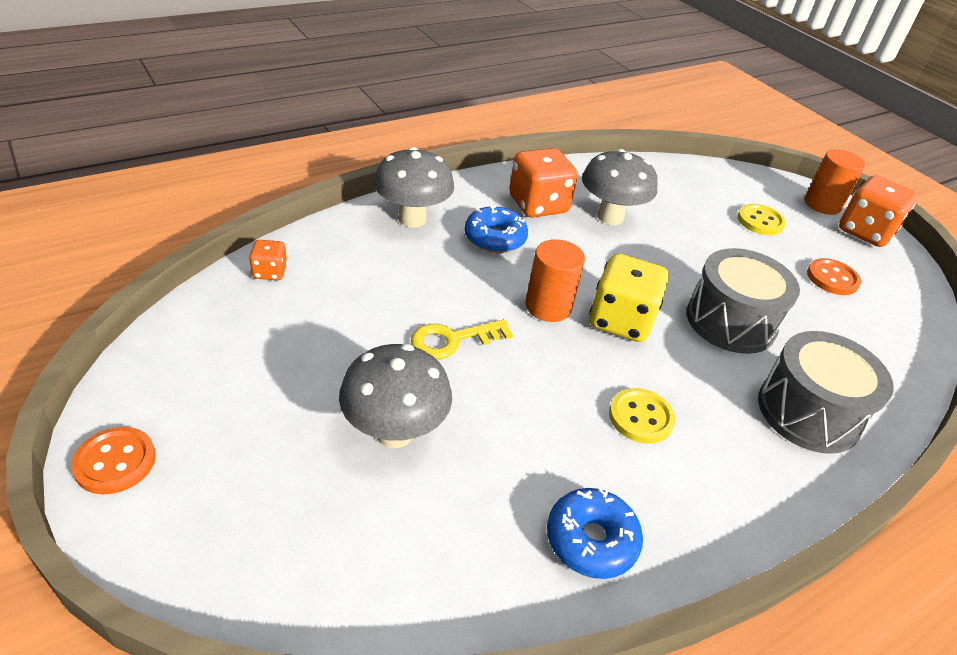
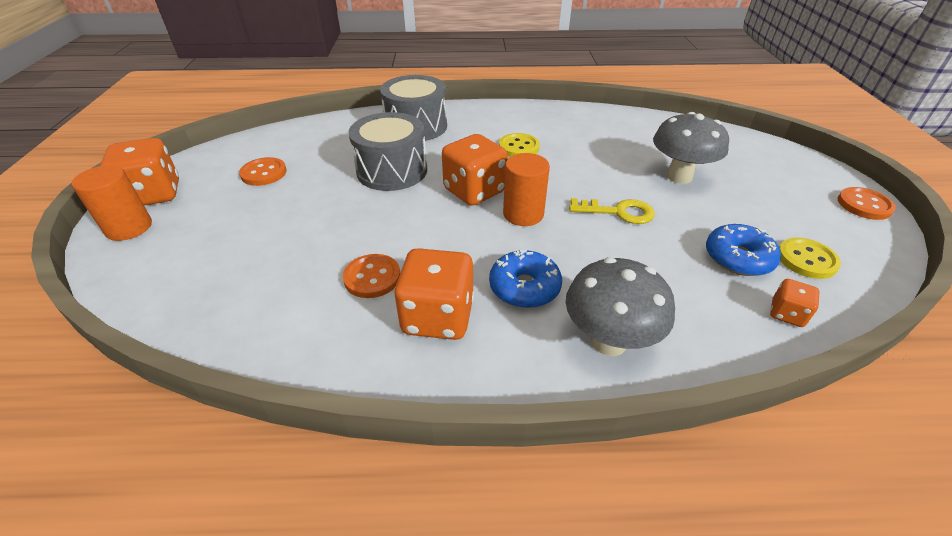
camera: 145 degrees left, 0 degrees up
blue donut [547,488,643,579] -> blue donut moved to [706,224,781,276]
grey mushroom [582,149,658,225] -> orange button [343,254,400,298]
yellow dice [589,253,669,342] -> orange dice [442,134,508,206]
yellow button [737,204,786,235] -> yellow button moved to [779,238,841,279]

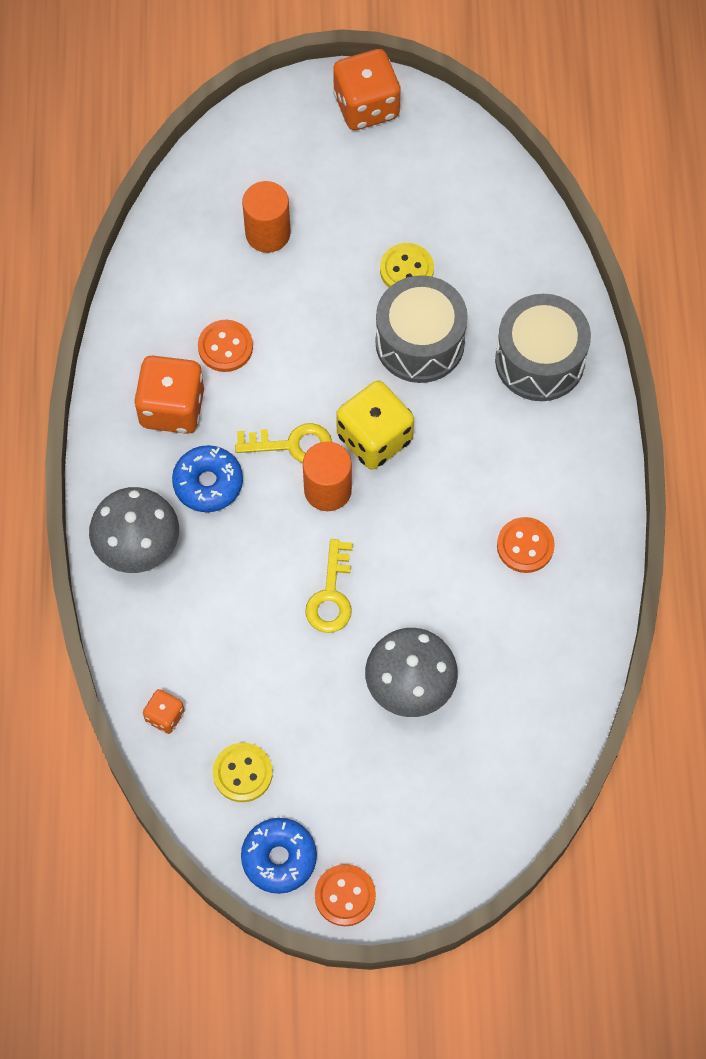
camera: 90 degrees right, 25 degrees up
orange cylinder [72,165,152,241] -> orange cylinder moved to [242,181,291,253]
orange button [239,157,287,186] -> orange button moved to [497,517,555,573]
orange dice [442,134,508,206] -> yellow dice [336,380,414,470]
yellow button [499,133,540,157] -> yellow button moved to [380,243,434,287]
blue donut [706,224,781,276] -> blue donut moved to [241,818,317,894]
none -> yellow key [235,423,332,463]

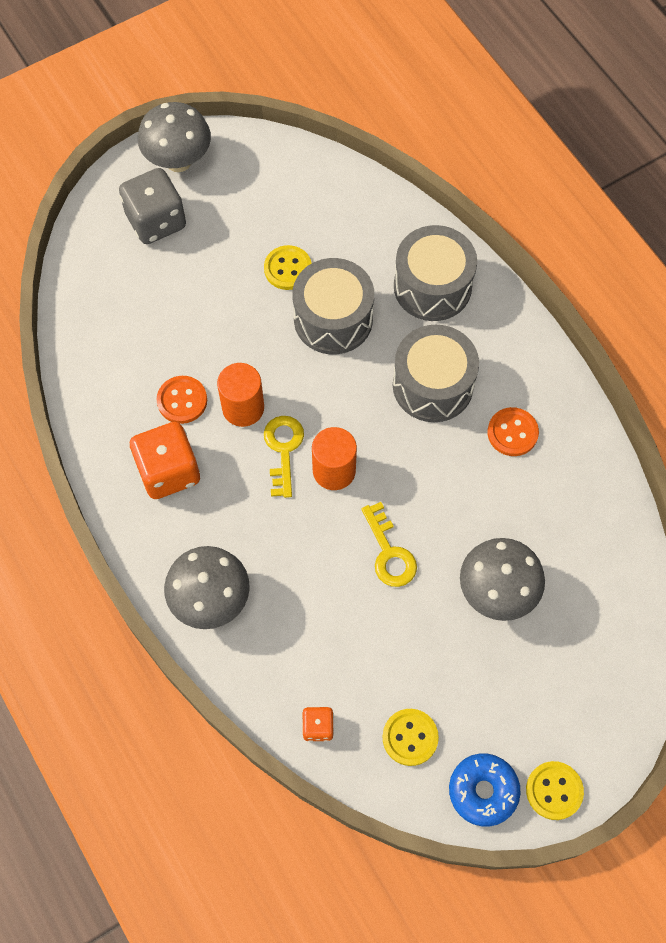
camera: 30 degrees left, 0 degrees up
blue donut [172,445,243,512] -> none
yellow key [235,423,332,463] -> yellow key turned 60 degrees counterclockwise [264,416,304,498]
orange cylinder [242,181,291,253] -> orange cylinder moved to [217,363,264,427]
orange button [315,864,376,926] -> yellow button [526,761,584,820]
orange dice [333,49,401,130] -> grey mushroom [138,102,211,172]
yellow dice [336,380,414,470] -> none
none -> grey dice [119,168,186,244]
none -> grey drum [393,325,479,422]

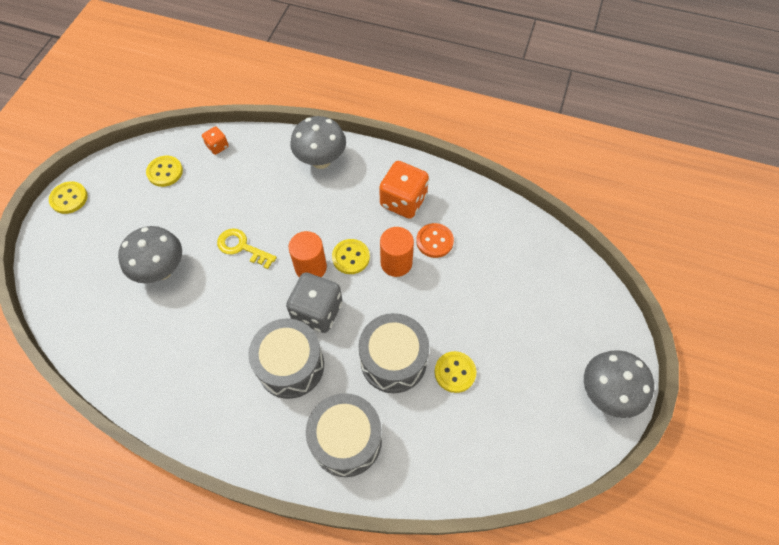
camera: 140 degrees right, 5 degrees down
grey dice [119,168,186,244] -> grey dice moved to [286,272,342,333]
yellow key [264,416,304,498] -> yellow button [332,239,370,274]
blue donut [449,753,521,827] -> none
orange button [488,407,539,456] -> none

